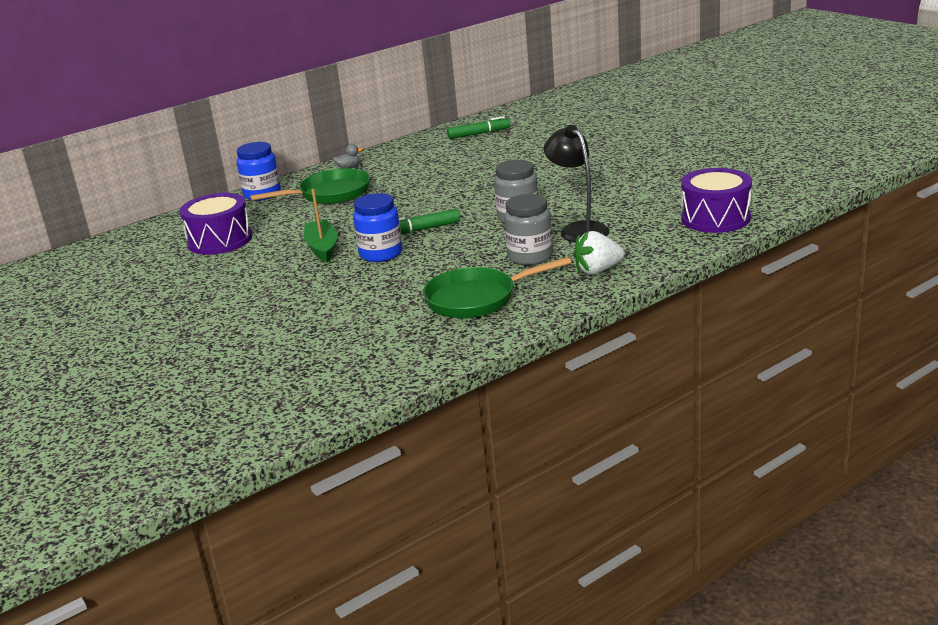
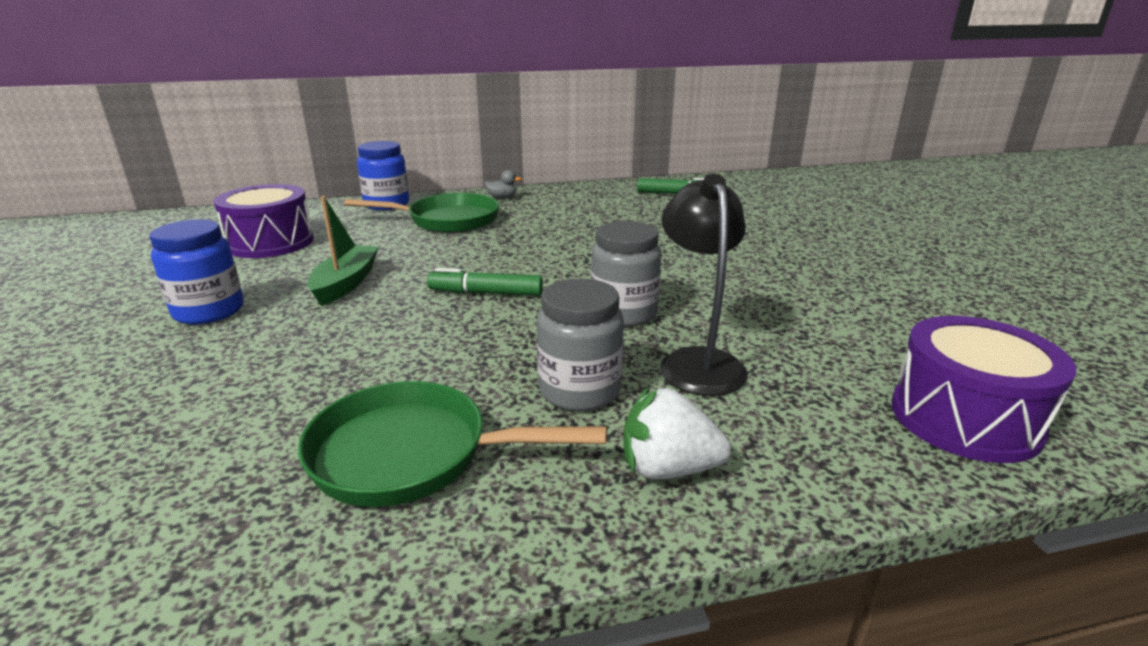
camera: 20 degrees right, 0 degrees up
blue jar [353,193,402,262] -> blue jar moved to [149,219,244,324]

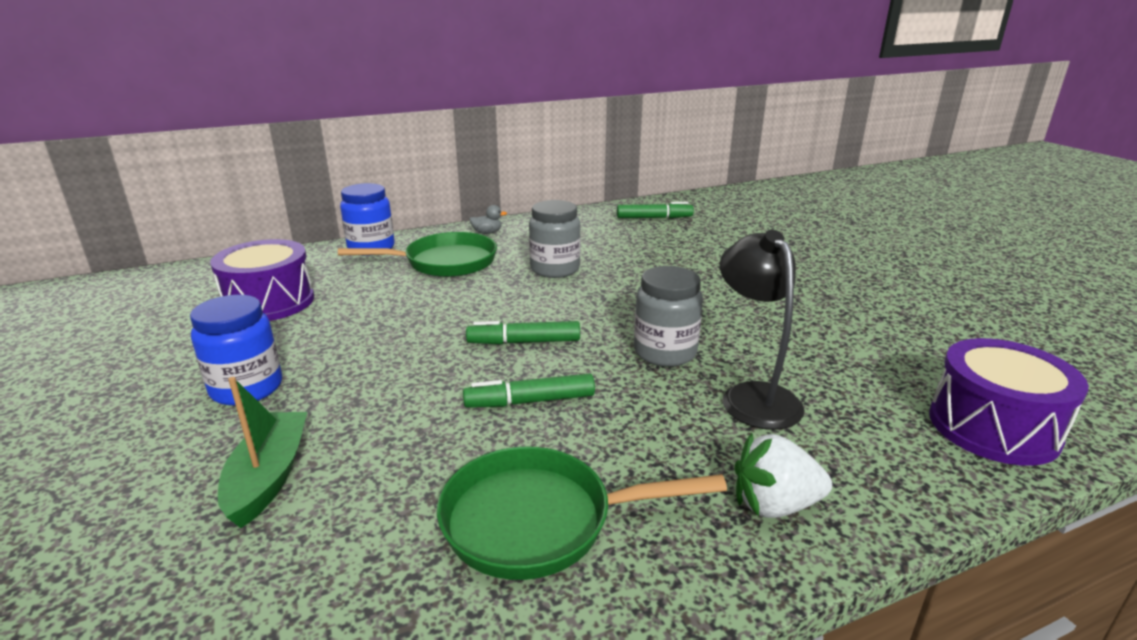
camera: 10 degrees left, 0 degrees up
green boat [307,196,379,306] -> green boat moved to [218,377,307,528]
grey jar [537,279,624,411] -> grey jar moved to [529,200,581,278]
none -> green marker [463,374,595,408]

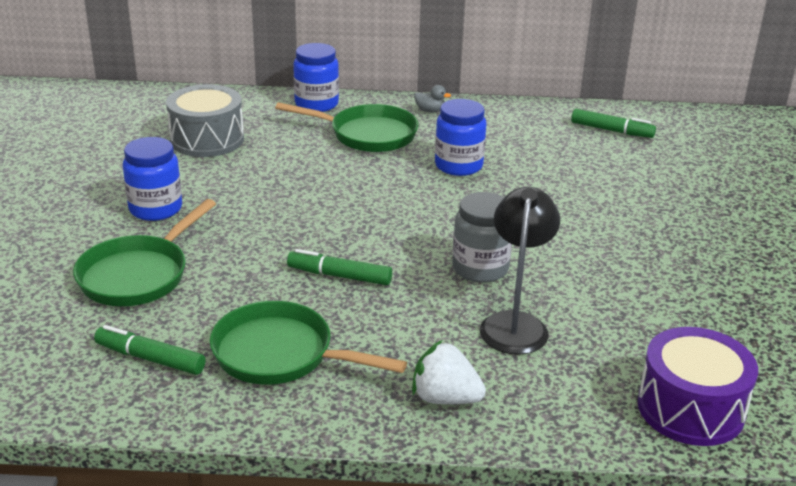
camera: 25 degrees right, 5 degrees up
purple drum [210,239,314,321] -> grey drum [166,85,244,157]
green boat [218,377,307,528] -> green pan [73,199,216,306]
green marker [466,321,580,344] -> green marker moved to [94,325,206,375]
grey jar [529,200,581,278] -> blue jar [435,99,486,176]

